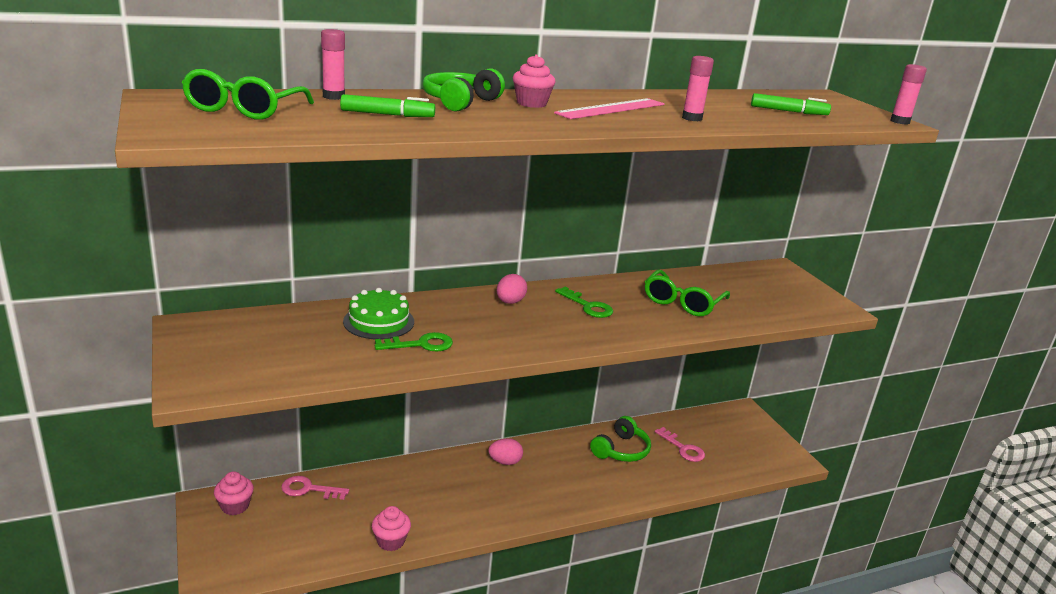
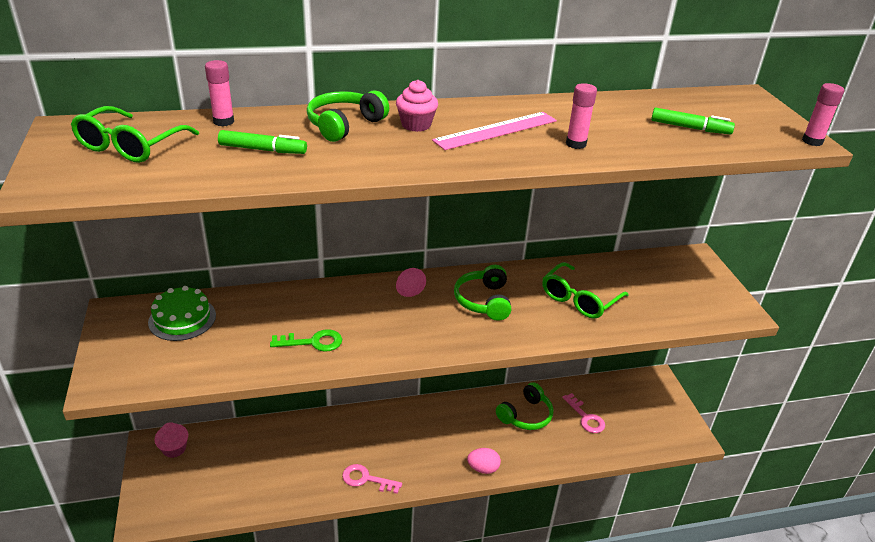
camera: 10 degrees right, 10 degrees up
pink key [281,476,349,500] -> pink key moved to [342,464,402,494]
green cake [343,288,414,340] -> green cake moved to [148,286,216,341]
pink cupcake [372,506,411,551] -> none
pink egg [489,438,523,465] -> pink egg moved to [467,448,501,474]
green key [555,287,613,318] -> green headphones [454,265,511,321]

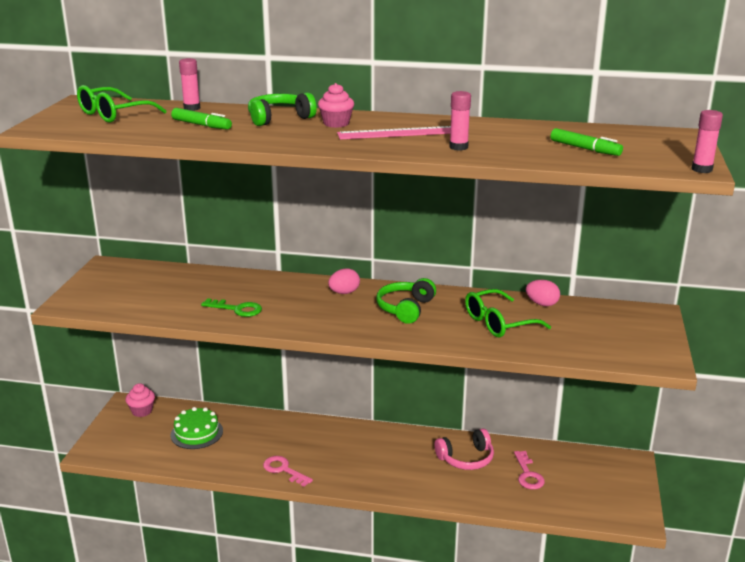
camera: 25 degrees right, 10 degrees down
green cake [148,286,216,341] -> green cake moved to [171,407,223,449]
pink egg [467,448,501,474] -> pink egg moved to [526,280,560,306]
green headphones [496,382,553,430] -> pink headphones [434,429,494,470]

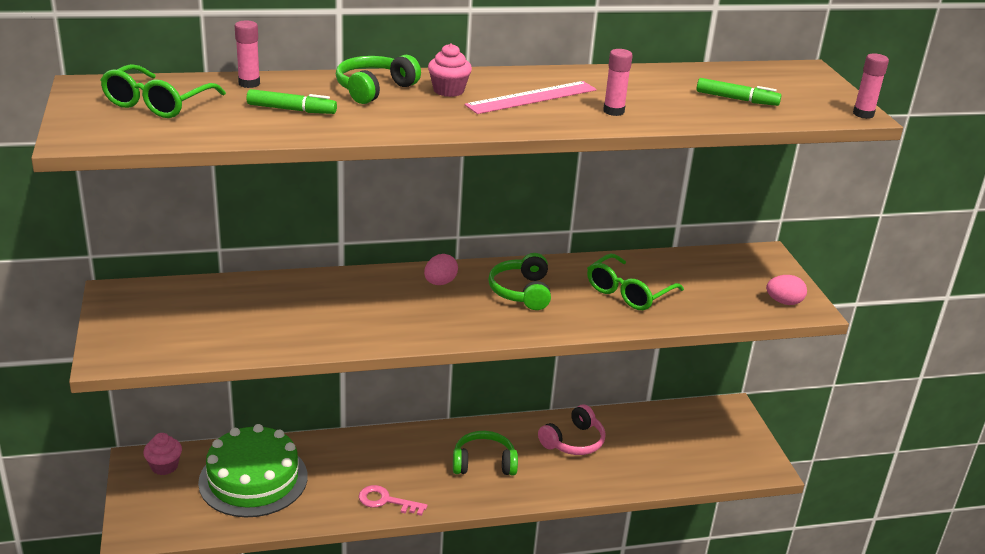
camera: 25 degrees left, 5 degrees up
green cake [171,407,223,449] -> green cake [198,424,308,517], size x1.65
green key [201,298,262,317] -> none
pink key [514,451,545,489] -> none
pink egg [526,280,560,306] -> pink egg moved to [766,275,807,305]
none -> green headphones [453,431,518,475]

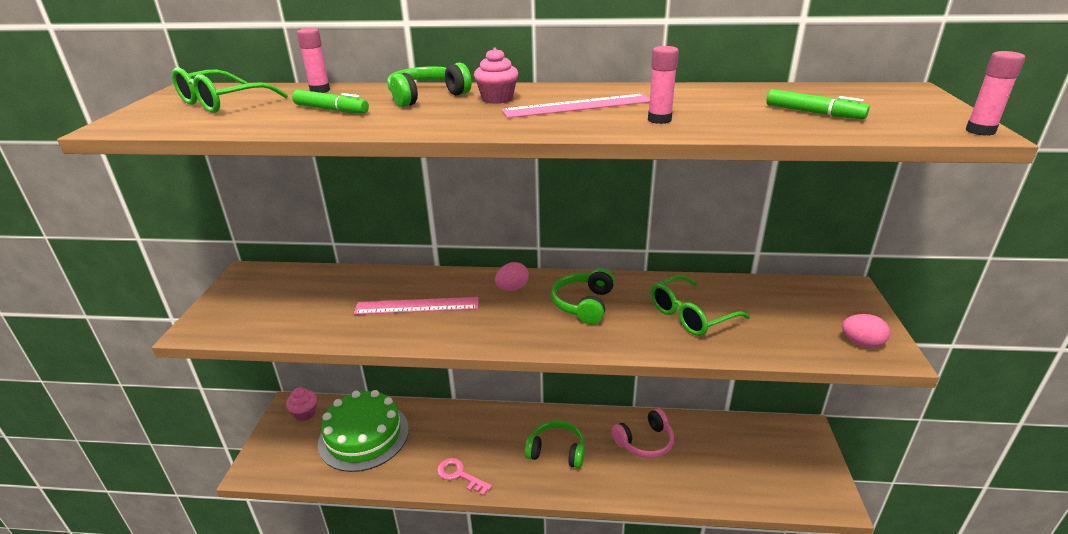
camera: 20 degrees right, 0 degrees up
none -> pink ruler [354,297,479,315]

